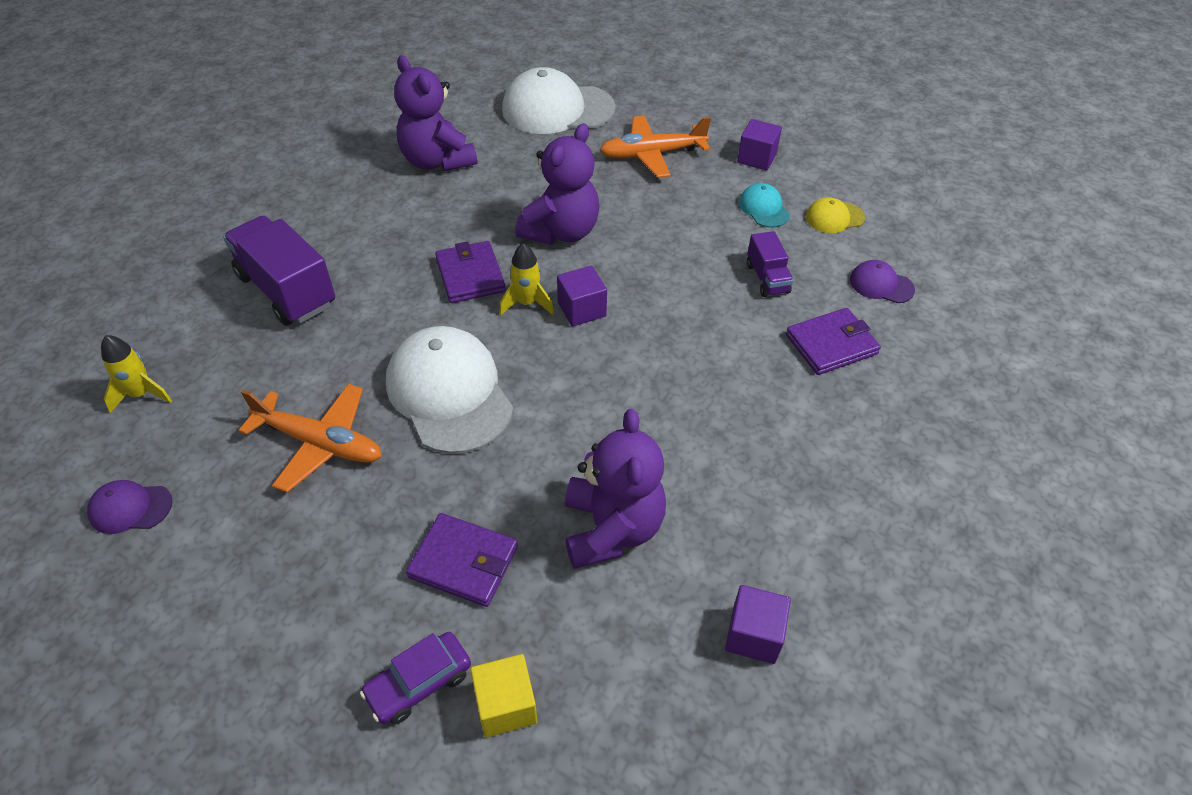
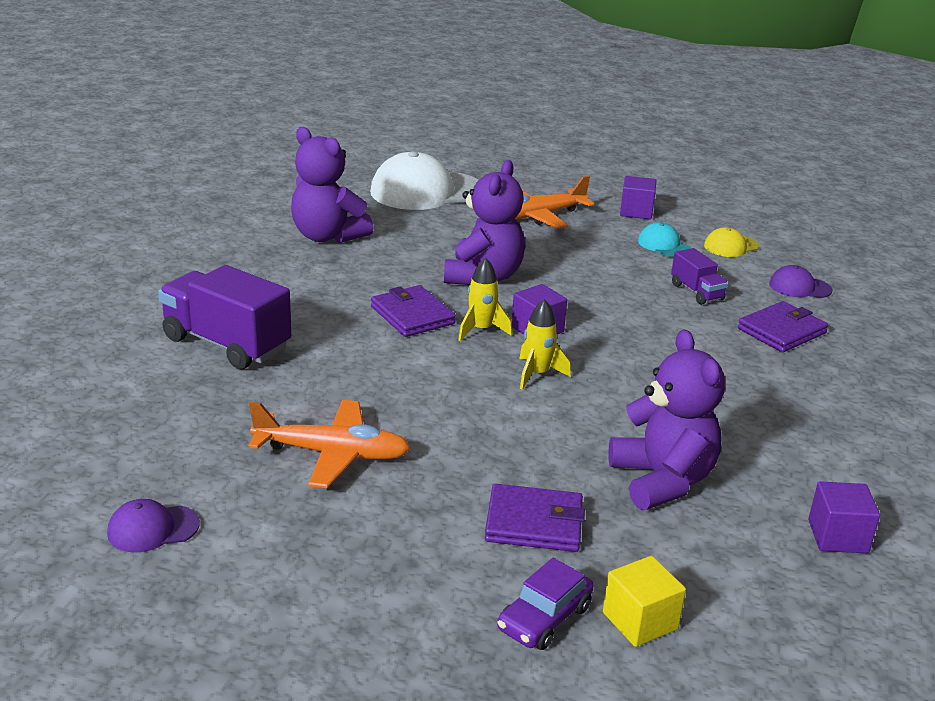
camera: 15 degrees left, 20 degrees down
yellow rocket [101,335,172,413] -> yellow rocket moved to [519,299,571,390]
white cap [386,326,514,454] -> none

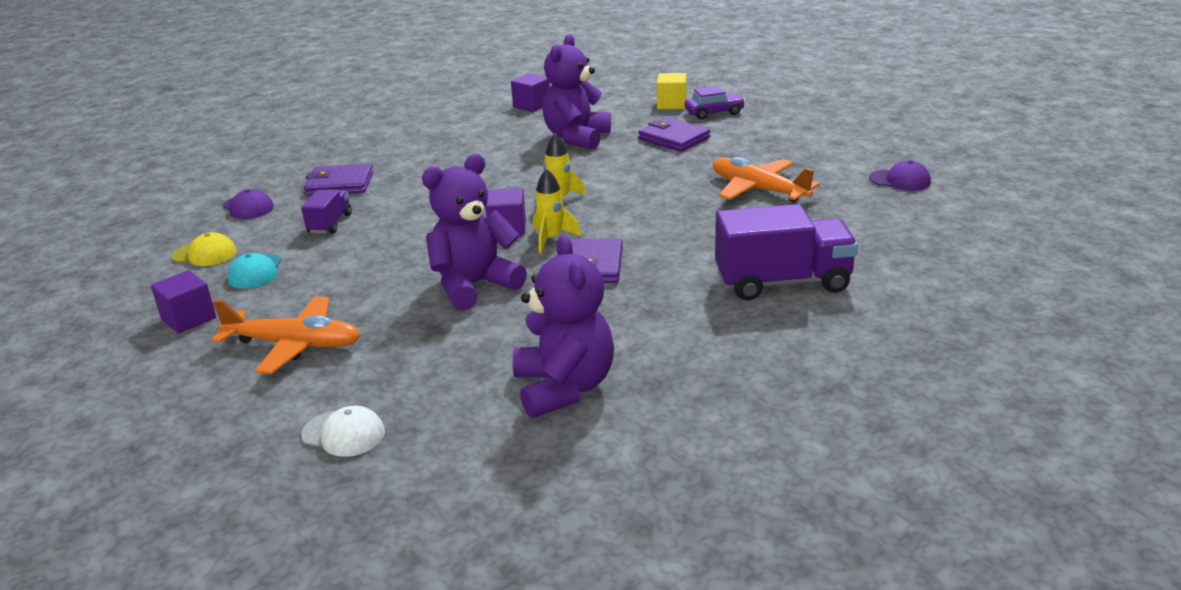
camera: 140 degrees left, 0 degrees up
purple truck [158,265,291,369] -> purple truck turned 75 degrees counterclockwise [715,204,858,300]
white cap [370,151,478,210] -> white cap [301,406,385,457], size x0.47

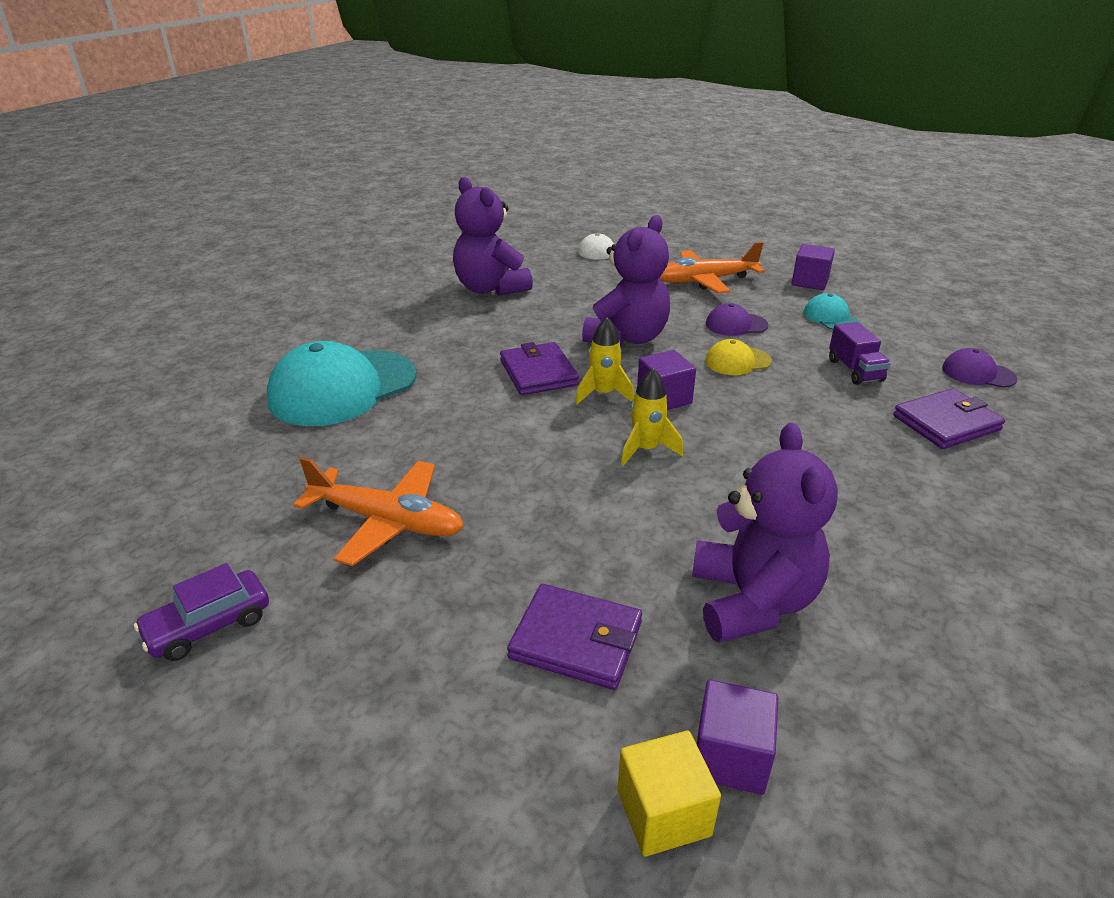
camera: 155 degrees right, 5 degrees up
yellow cap [172,232,237,266] -> yellow cap moved to [705,339,772,375]
purple cube [511,73,550,112] -> purple cube moved to [697,680,778,795]
purple car [685,86,745,119] -> purple car moved to [134,563,269,661]
purple truck [715,204,858,300] -> turquoise cap [267,341,417,426]
purple cap [869,160,931,191] -> purple cap moved to [706,303,768,336]

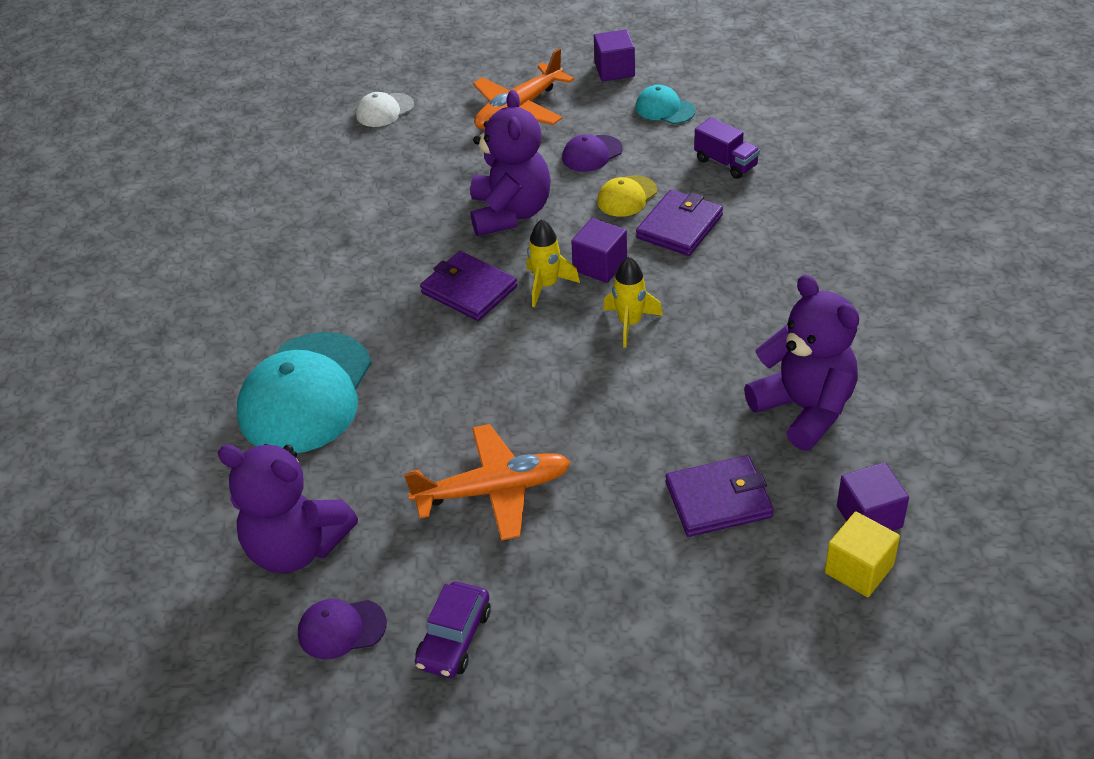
camera: 30 degrees left, 10 degrees up
purple teddy bear [453,177,533,296] -> purple teddy bear moved to [217,444,358,573]
purple wallet [893,388,1005,449] -> purple wallet moved to [636,189,723,256]
purple cap [942,348,1018,388] -> purple cap moved to [298,599,387,660]

